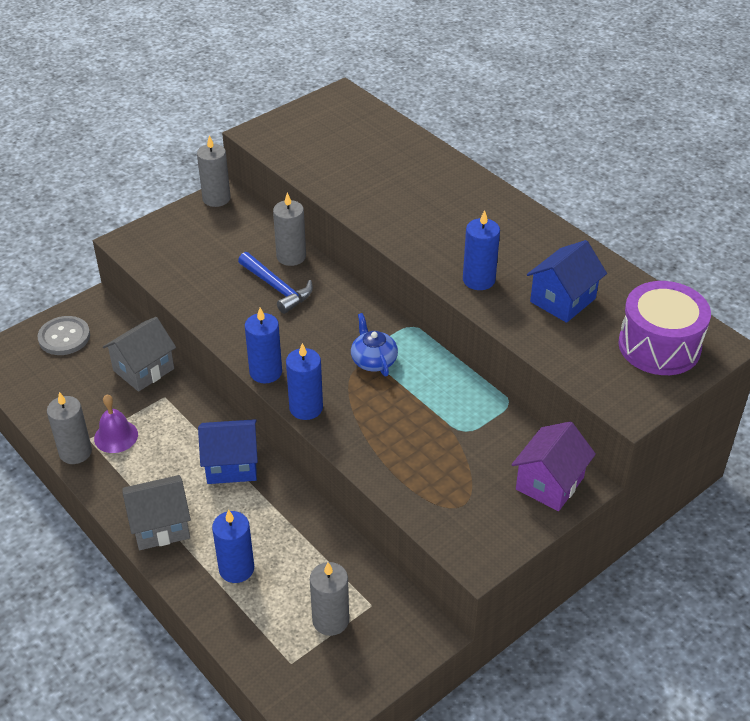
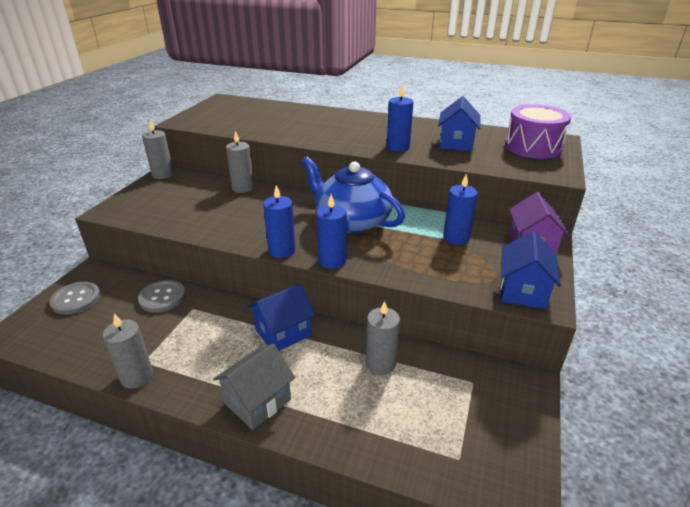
camera: 30 degrees left, 10 degrees down
purple bell [94,394,138,453] -> none
grey house [103,317,176,392] -> grey button [138,280,186,313]
blue candle [212,509,254,583] -> blue candle moved to [443,174,478,245]
blue hammer [238,252,313,314] -> none
grey candle [310,562,349,636] -> grey candle moved to [366,301,400,375]
blue teapot [351,313,398,376] -> blue teapot [302,157,405,233], size x2.10
none -> blue house [500,231,561,309]

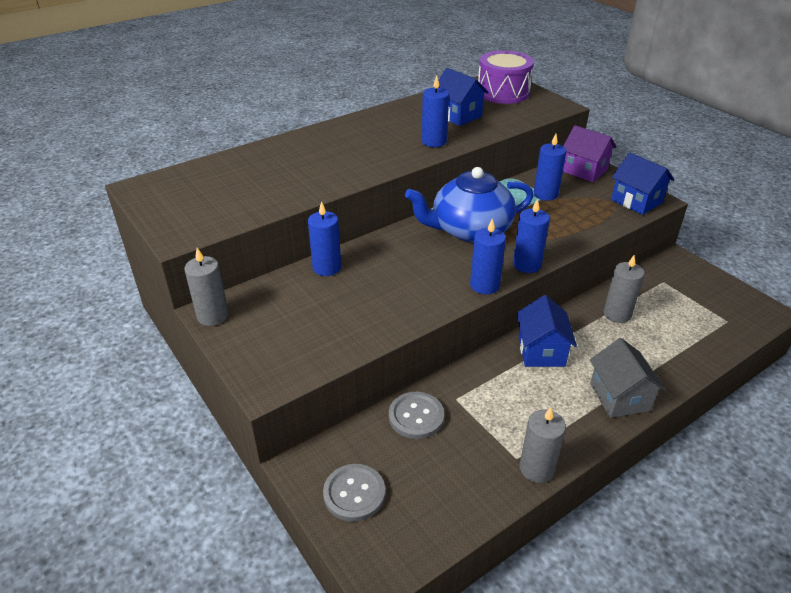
camera: 55 degrees left, 5 degrees up
grey candle [226,131,254,193] -> blue candle [308,201,341,276]

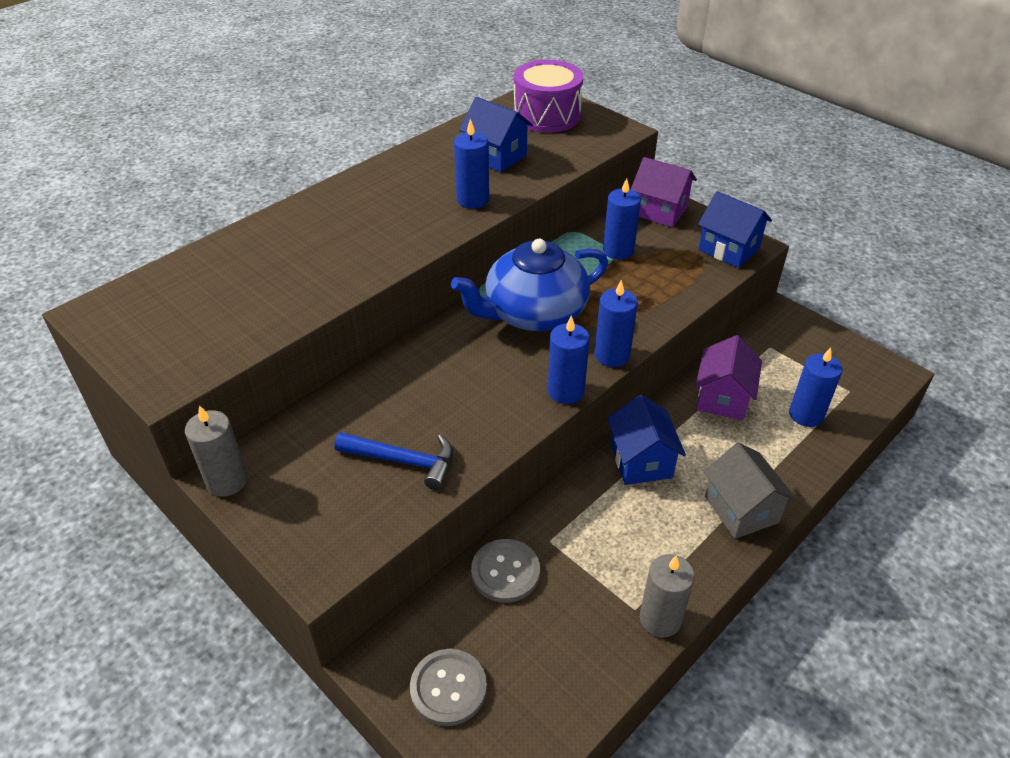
camera: 10 degrees left, 5 degrees up
blue candle [308,201,341,276] -> blue candle moved to [789,348,843,427]
grey candle [604,255,645,323] -> purple house [696,335,762,420]
none -> blue hammer [335,432,453,490]

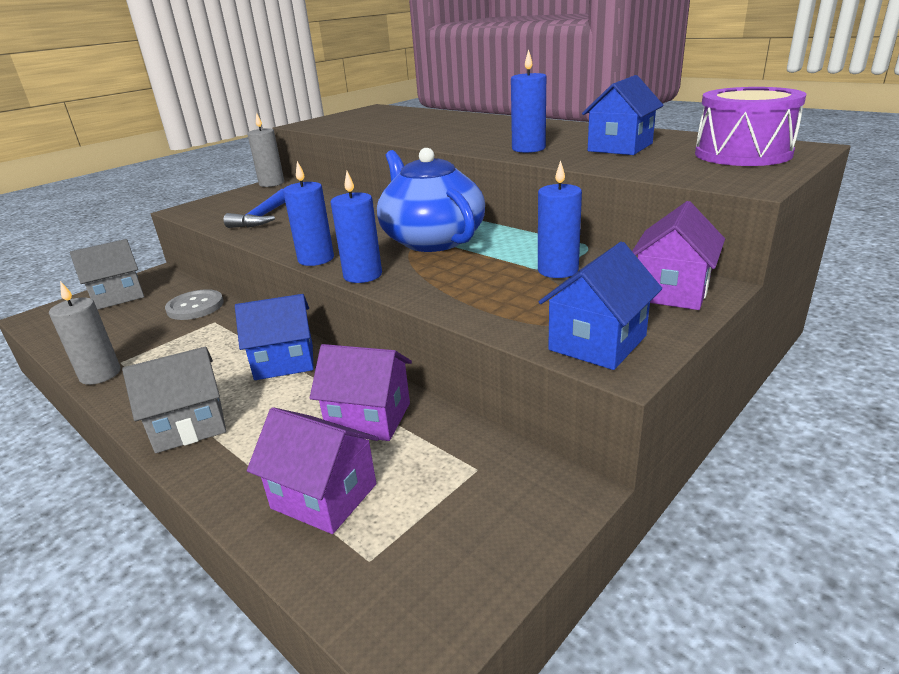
camera: 90 degrees right, 15 degrees down
grey button [410,649,487,726] -> grey house [70,239,144,310]
blue candle [789,348,843,427] -> purple house [247,407,379,534]

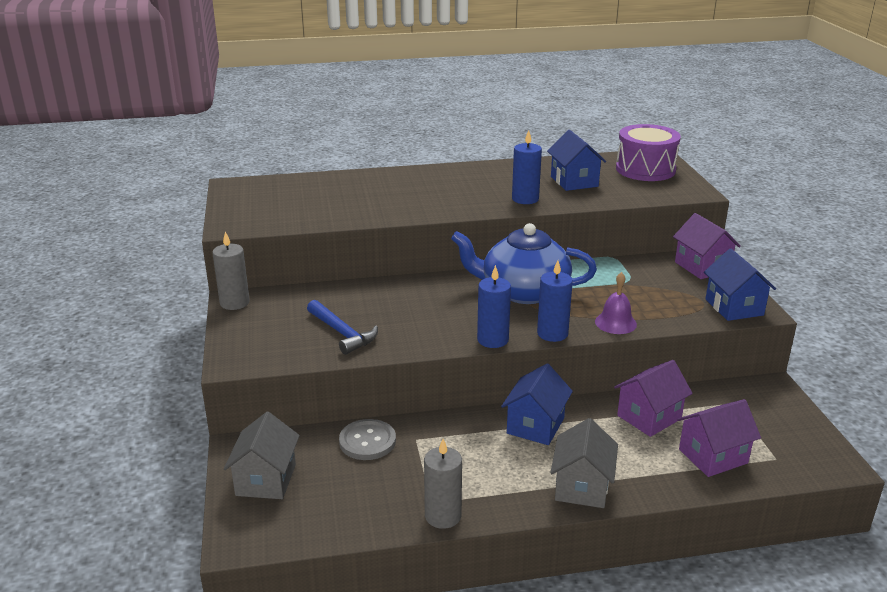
camera: 55 degrees left, 0 degrees up
blue candle [538,160,582,278] -> none
none -> purple bell [595,272,637,334]

